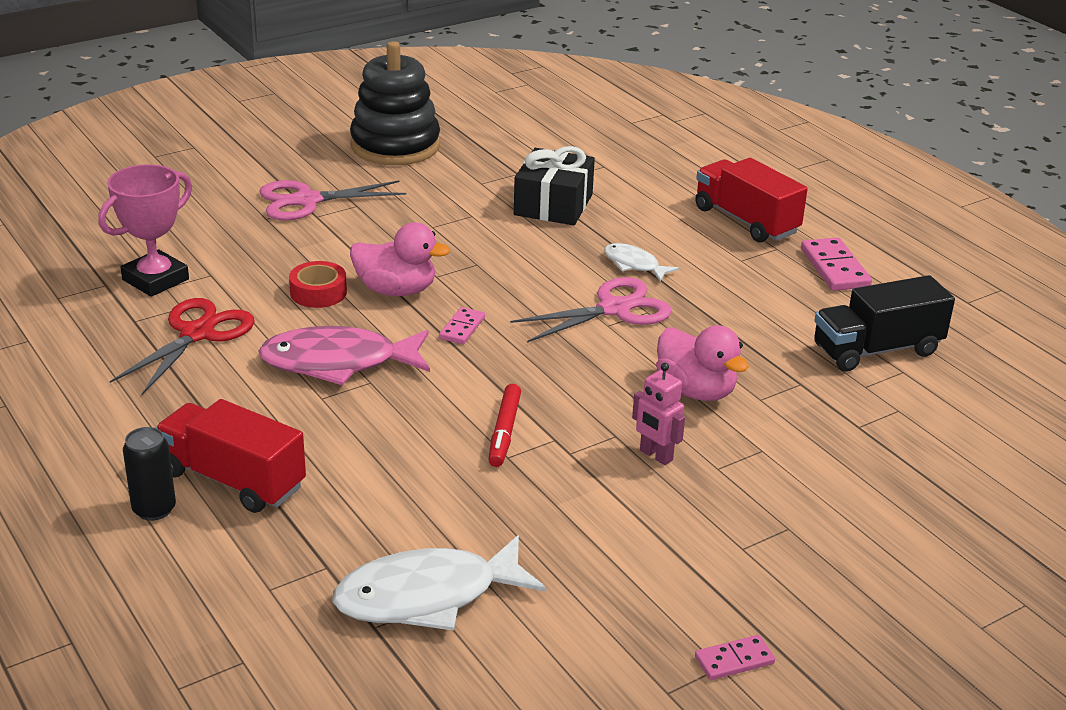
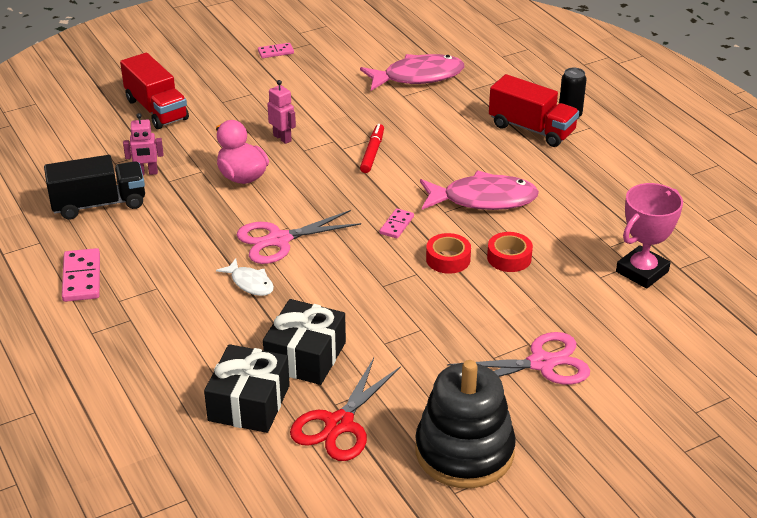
camera: 175 degrees left, 5 degrees up
red scissors [110,298,255,395] -> red scissors moved to [290,358,401,461]
white fish [332,535,546,631] -> pink fish [360,54,464,91]
pink duck [350,223,450,296] -> red tape [426,233,471,274]
red truck [695,158,808,243] -> red truck moved to [120,53,189,129]
none -> pink robot [123,113,164,175]
none -> black gift [204,344,290,433]

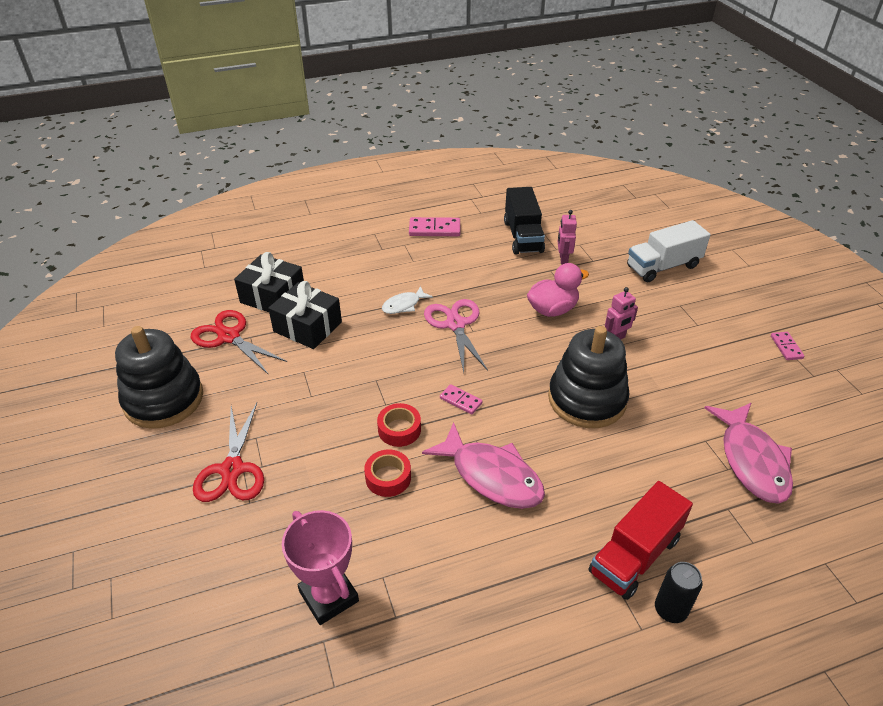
camera: 100 degrees right, 5 degrees up
red truck [120,53,189,129] -> white truck [627,220,711,282]
red marker [360,124,384,173] -> black stacking toy [548,326,629,428]
pink fish [420,170,539,210] -> pink fish turned 60 degrees counterclockwise [422,422,545,509]
pink scissors [447,332,590,385] -> red scissors [193,403,264,502]

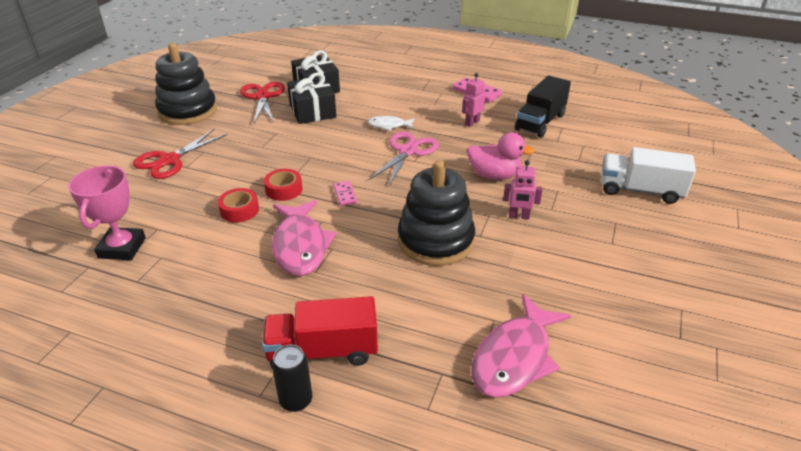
camera: 40 degrees right, 5 degrees down
pink robot [558,210,577,265] -> pink robot moved to [462,73,485,127]
pink domino [771,332,805,360] -> none

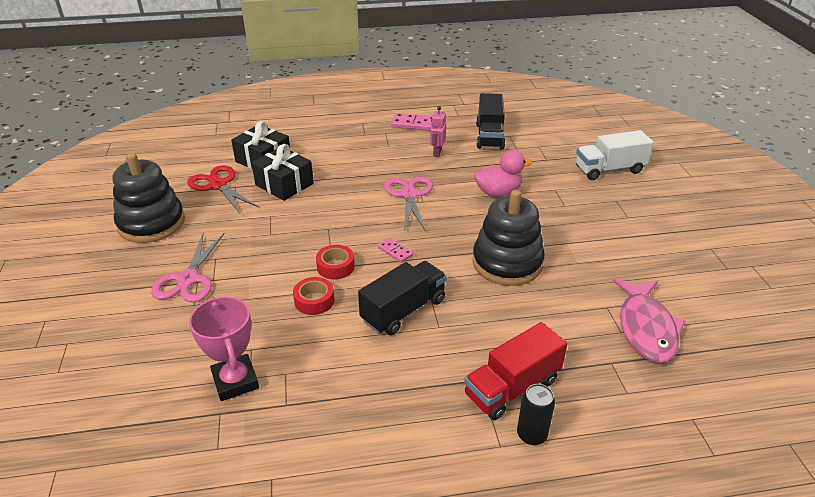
camera: 30 degrees left, 0 degrees up
red scissors [133,129,228,179] -> pink scissors [151,233,224,302]
pink fish [272,200,336,276] -> black truck [358,261,447,335]
white fish [368,116,415,131] -> none
pink robot [503,160,543,220] -> none

